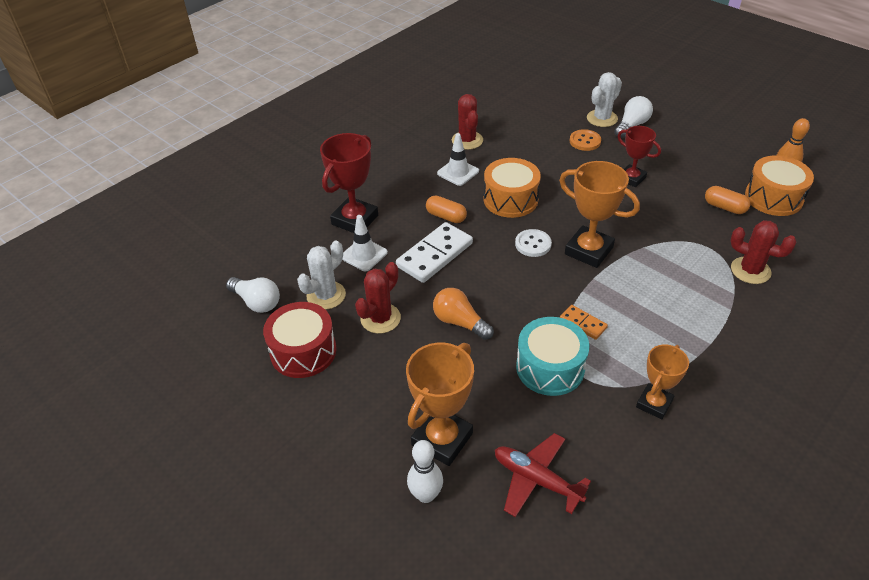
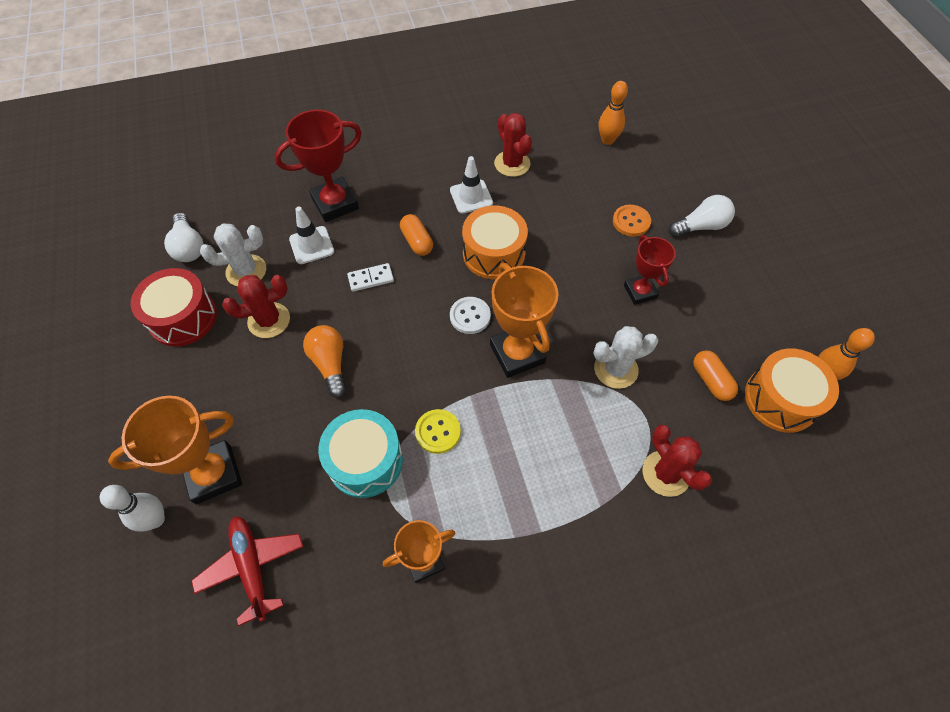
camera: 30 degrees right, 15 degrees up
white domino [396,222,473,283] -> white domino [347,263,394,292], size x0.52
red cactus [452,94,483,150] -> red cactus turned 45 degrees counterclockwise [494,113,532,177]
orange domino [560,305,608,340] -> yellow button [415,409,461,454]
white cactus [587,72,622,127] -> white cactus moved to [593,326,658,389]
none -> orange bowling pin [599,81,628,145]

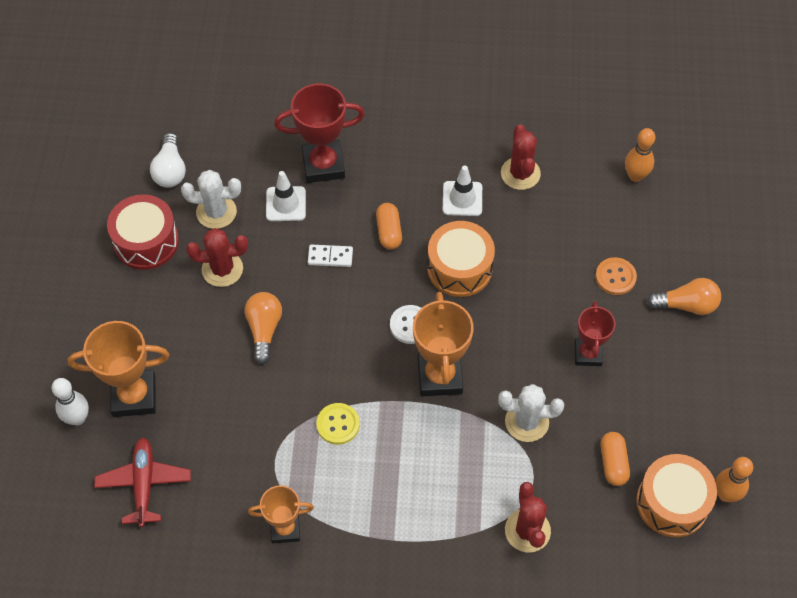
camera: 20 degrees right, 0 degrees up
turquoise drum [318,409,403,498] -> none
white light bulb [669,195,735,237] -> orange light bulb [647,278,721,315]

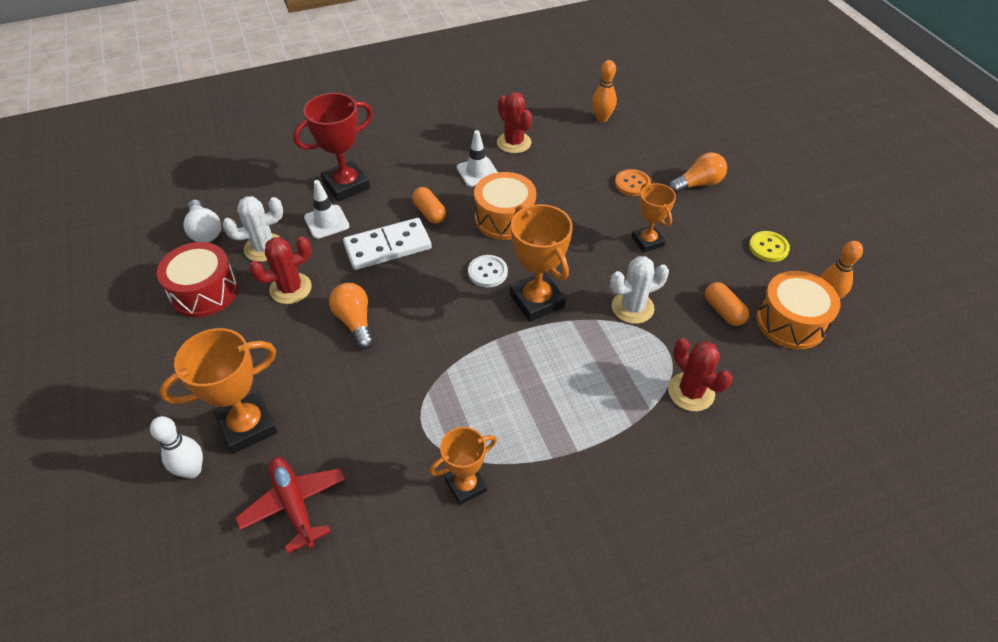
camera: 25 degrees left, 10 degrees down
white domino [308,245,353,267] -> white domino [343,218,432,270], size x1.92
yellow button [316,403,360,445] -> yellow button moved to [749,231,790,262]
red trophy [575,301,616,366] -> orange trophy [632,183,676,253]

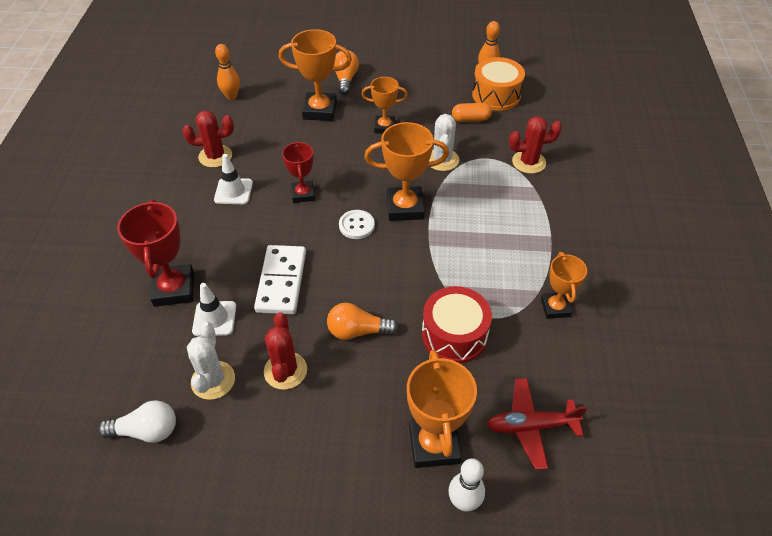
camera: 65 degrees left, 0 degrees up
red drum [157,242,238,318] -> red drum moved to [422,286,492,363]
orange capsule [412,187,446,224] -> none
orange drum [474,172,536,240] -> red trophy [282,141,315,203]
orange button [615,169,651,196] -> orange trophy [279,29,352,121]
yellow button [749,231,790,262] -> none

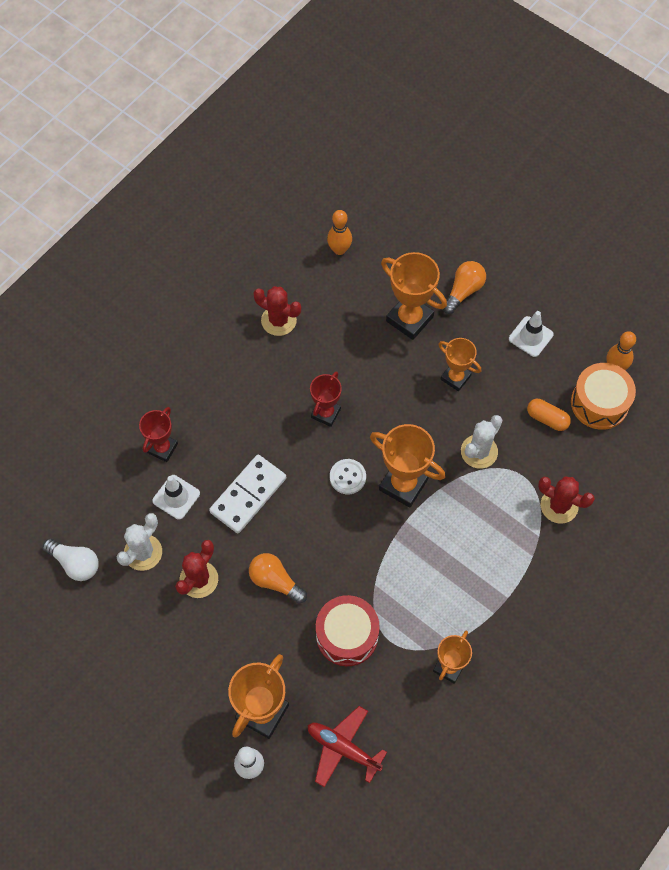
camera: 35 degrees right, 15 degrees up
red trophy [117,199,194,307] -> red trophy [139,407,178,462], size x0.63
white traffic cone [214,154,253,204] -> white traffic cone moved to [509,311,554,357]

